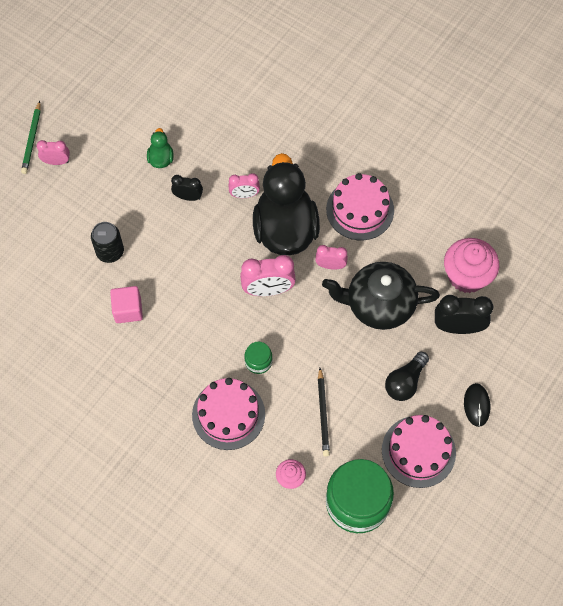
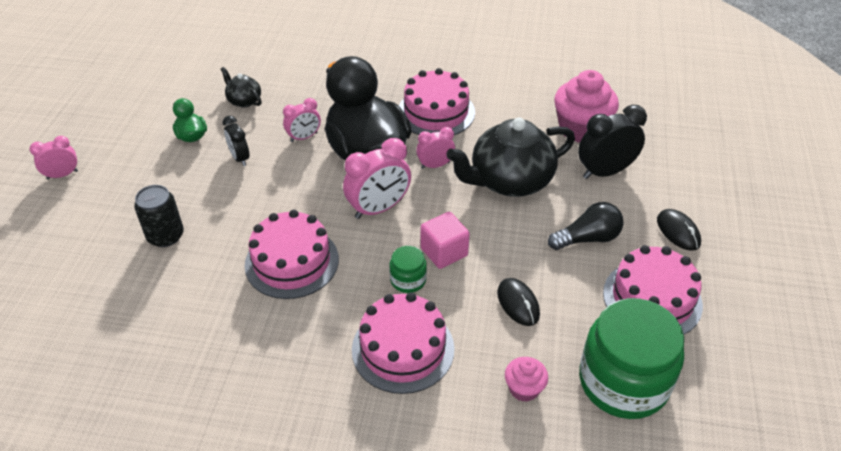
camera: 25 degrees left, 20 degrees down
green pencil [21,101,41,174] -> none
pink cube [110,286,143,323] -> pink cube moved to [421,212,470,269]
black clock [171,175,203,201] -> black clock turned 105 degrees counterclockwise [223,116,249,166]
black pencil [318,368,330,457] -> black mouse [497,278,540,326]
black light bulb [385,351,429,401] -> black light bulb turned 120 degrees counterclockwise [548,202,623,250]
none -> black teapot [220,67,262,107]
none -> pink cake [245,210,339,299]

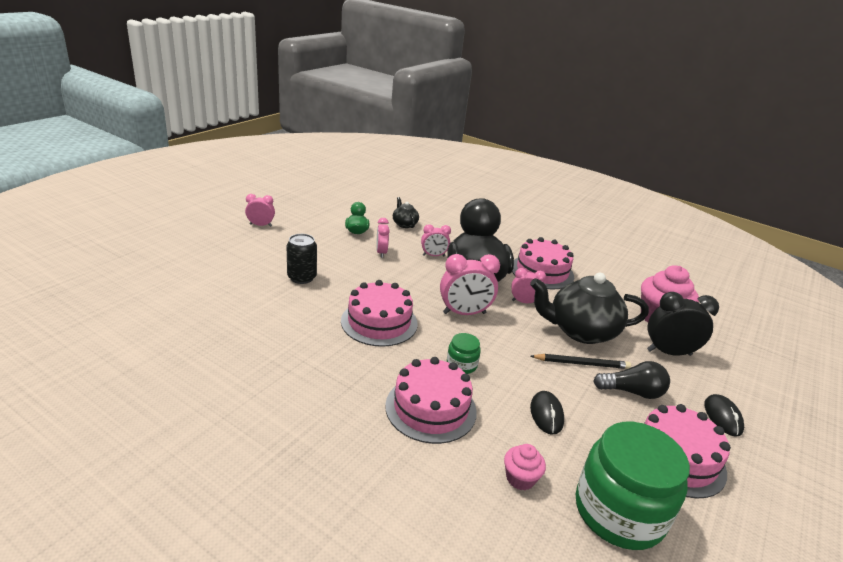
camera: 20 degrees right, 15 degrees down
black clock [223,116,249,166] -> pink clock [376,218,390,258]
pink cube [421,212,470,269] -> none
none -> black pencil [531,354,631,369]

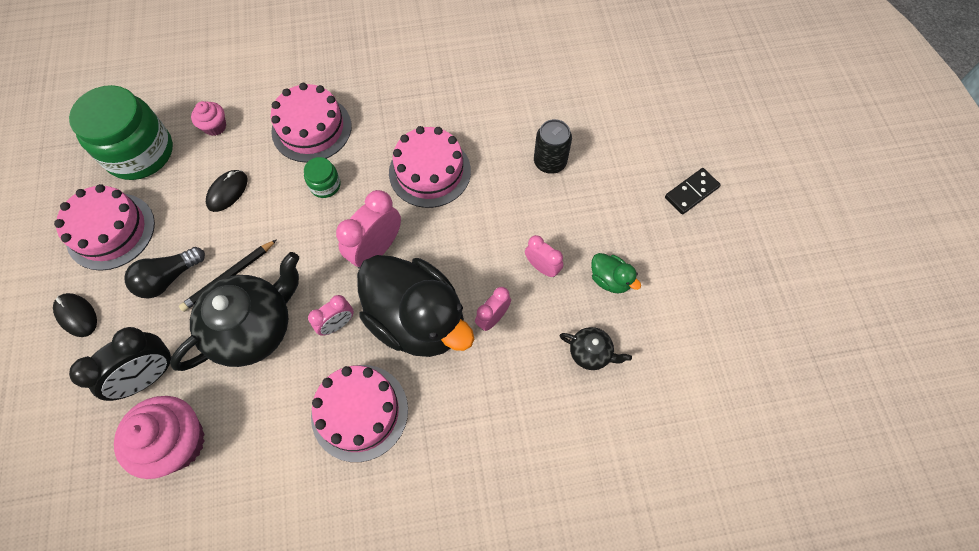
camera: 140 degrees right, 35 degrees up
pink clock [245,194,275,227] -> black domino [665,168,721,215]
black mouse [530,391,564,435] -> black mouse turned 75 degrees clockwise [206,170,248,212]

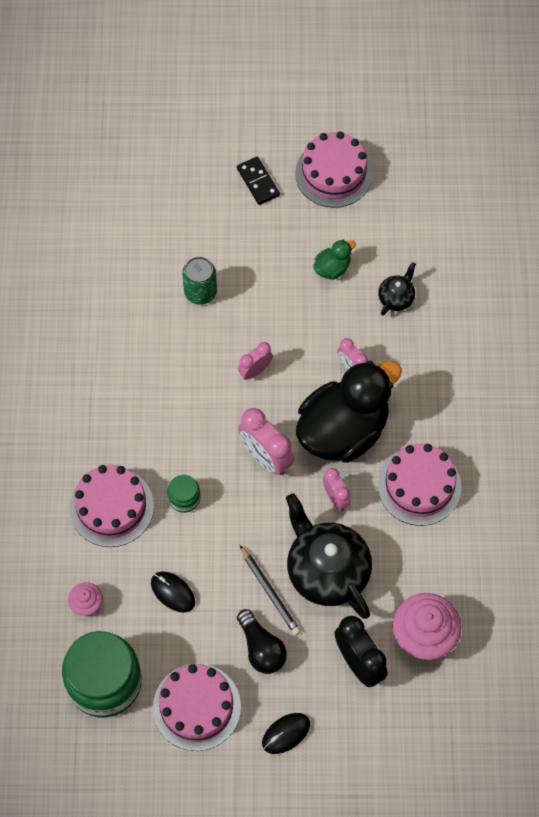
camera: 80 degrees left, 0 degrees up
pink cake [389,126,471,208] -> pink cake moved to [295,131,373,208]
pink clock [525,235,563,277] -> pink clock moved to [238,342,273,380]
black can [534,119,572,174] -> green can [182,257,217,305]

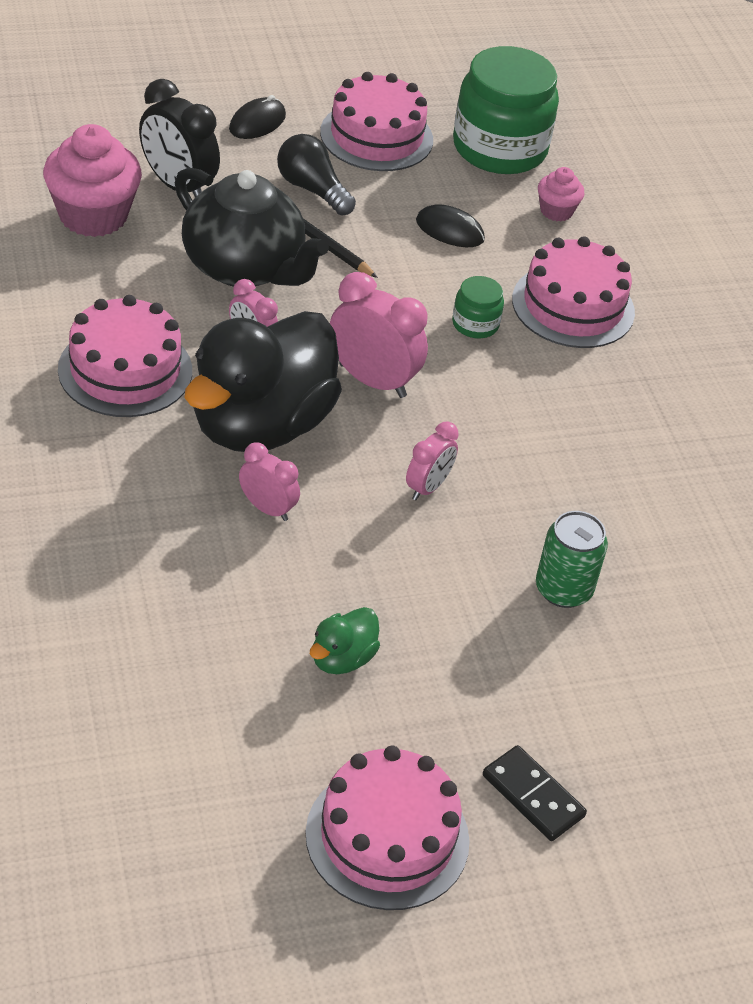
camera: 160 degrees right, 20 degrees down
black teapot [378,262,416,316] -> none

